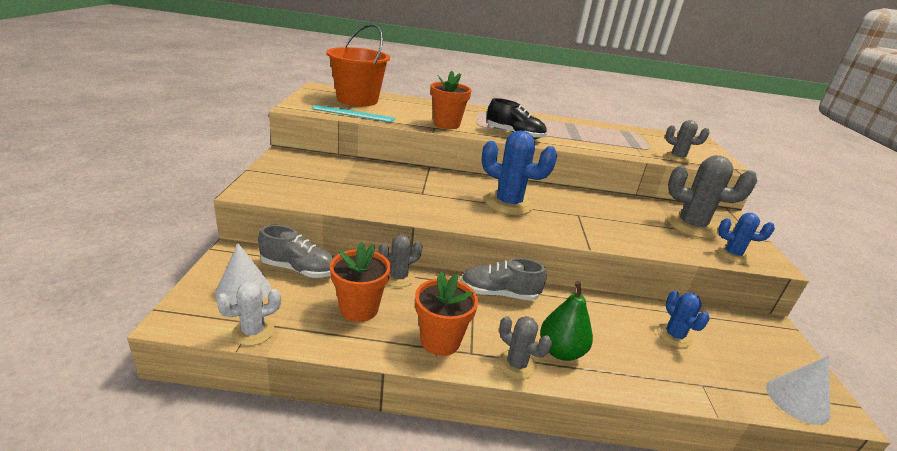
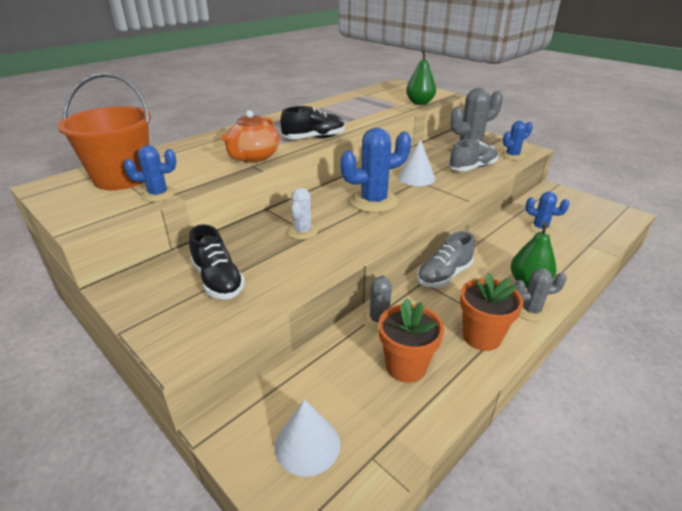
camera: 45 degrees left, 5 degrees up
white cactus [216,282,281,346] -> white cactus moved to [287,188,318,240]
grey shoe [258,225,334,278] -> grey shoe moved to [449,139,498,171]
turquoise ruler [311,105,395,123] -> blue cactus [124,145,176,202]
orange flower pot [430,71,472,129] -> orange teapot [221,110,280,163]
grey cactus [665,120,710,163] -> green pear [406,50,436,105]
white cone [766,356,830,425] -> white cone moved to [398,139,435,186]
none -> black shoe [189,224,245,299]

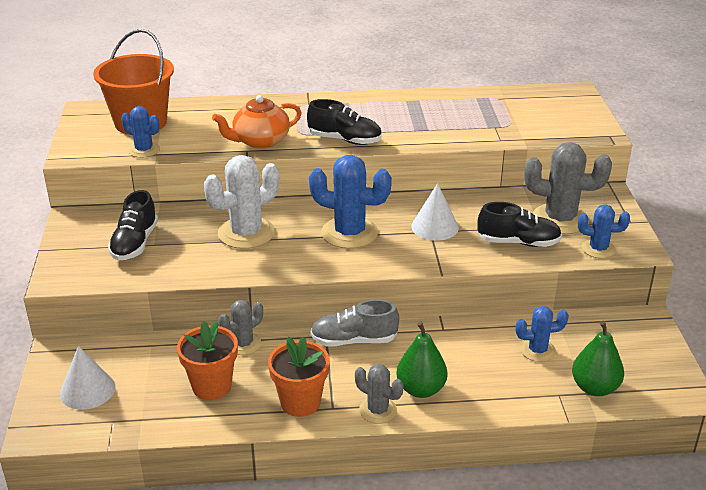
camera: 40 degrees right, 0 degrees up
white cactus [287,188,318,240] -> white cactus [204,155,279,249], size x1.74
green pear [406,50,436,105] -> green pear moved to [572,321,624,396]
grey shoe [449,139,498,171] -> black shoe [478,202,562,247]
blue cactus [525,192,570,234] -> blue cactus turned 75 degrees counterclockwise [516,306,569,362]

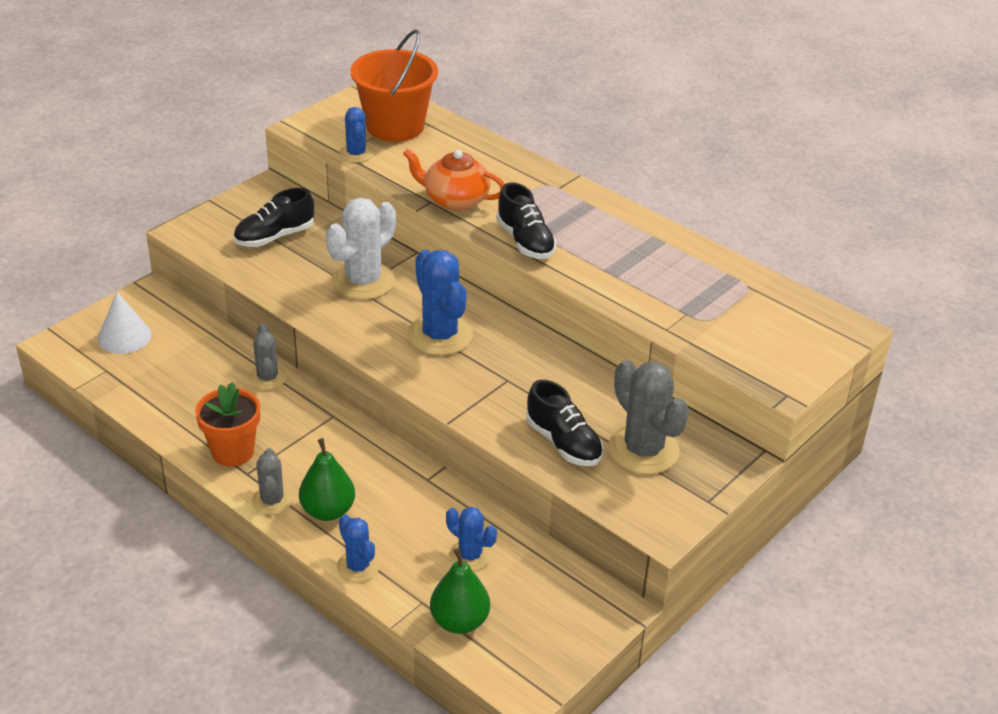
camera: 45 degrees right, 5 degrees up
orange flower pot [177,321,238,400] -> none
white cactus [204,155,279,249] -> white cactus turned 60 degrees counterclockwise [326,198,396,300]
grey cactus [219,300,263,355] -> grey cactus turned 75 degrees clockwise [249,323,286,390]
grey shoe [310,299,399,346] -> none
white cone [411,183,459,241] -> none
blue cactus [578,205,630,259] -> blue cactus moved to [337,515,380,582]

